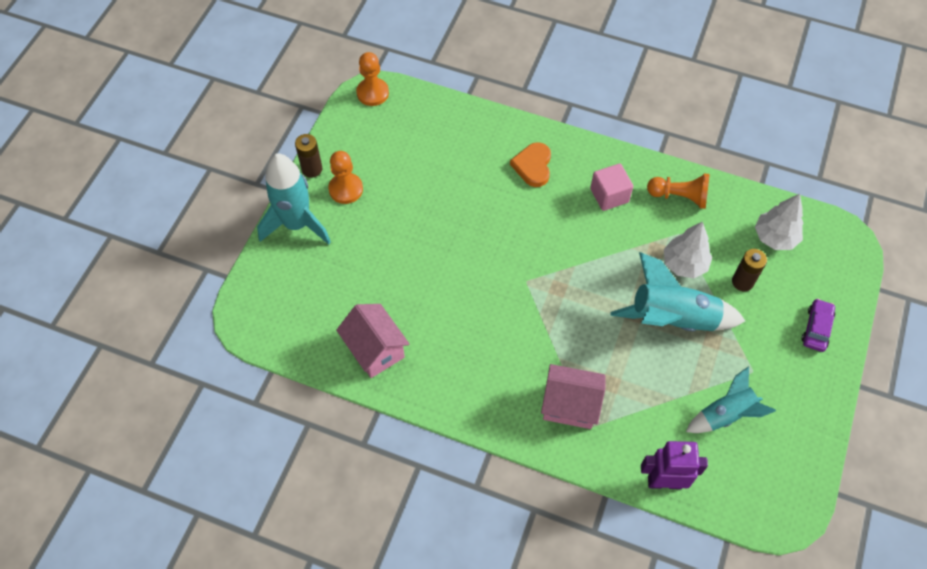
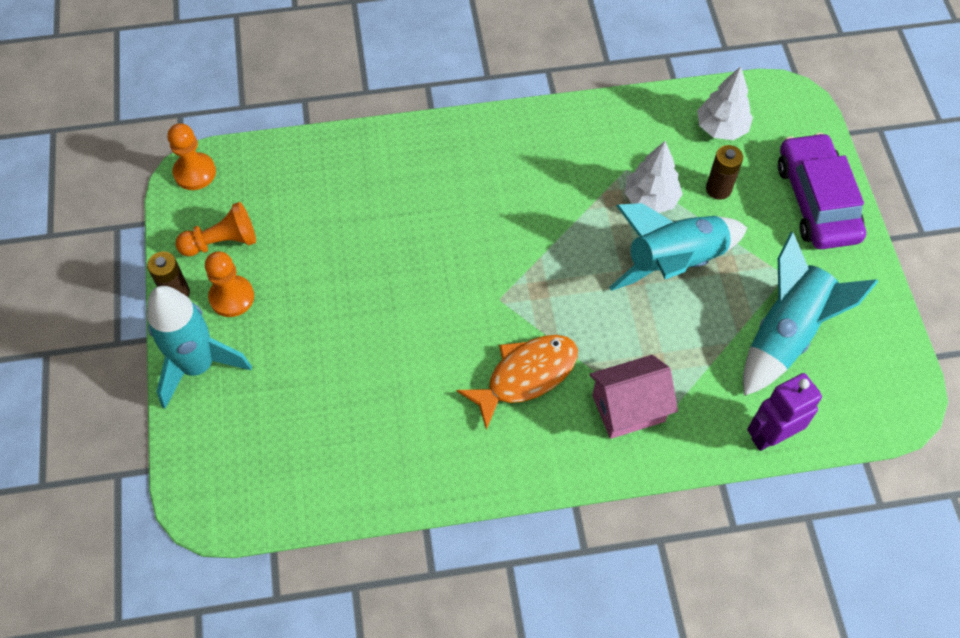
camera: 30 degrees left, 0 degrees up
pink house [336,304,409,378] -> none
orange heart [510,142,551,187] -> none
pink cube [590,164,633,211] -> none
orange pawn [647,174,710,209] -> orange pawn moved to [175,202,256,256]
turquoise rocket [686,367,776,433] -> turquoise rocket [743,232,878,396], size x1.59
purple car [801,299,835,352] -> purple car [778,133,866,249], size x2.03
none -> orange fish [457,335,578,430]

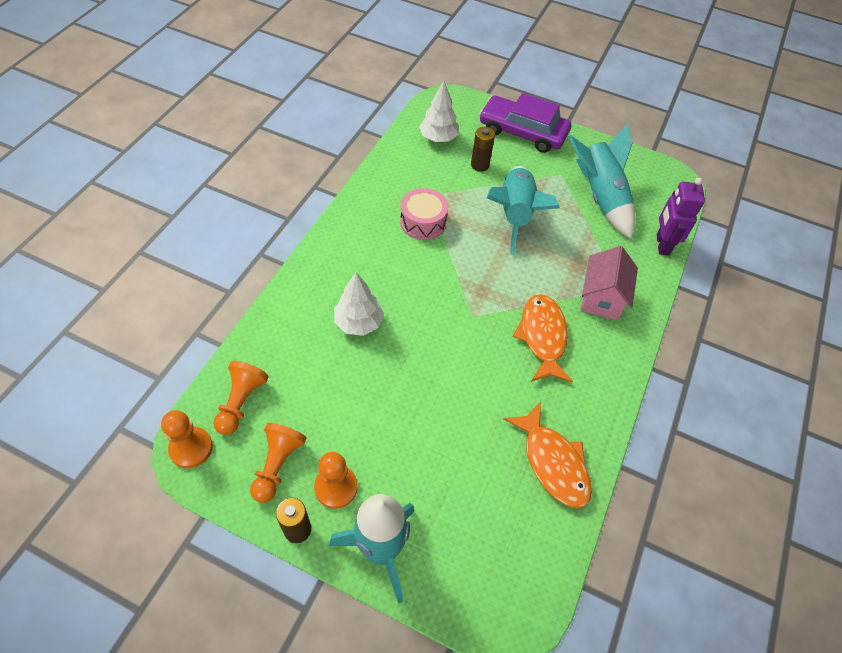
camera: 60 degrees left, 5 degrees down
white tree [625,141,683,213] -> white tree moved to [334,272,384,336]
none -> orange pawn [213,361,269,435]
none -> pink drum [400,188,448,240]
none -> orange fish [503,401,592,508]

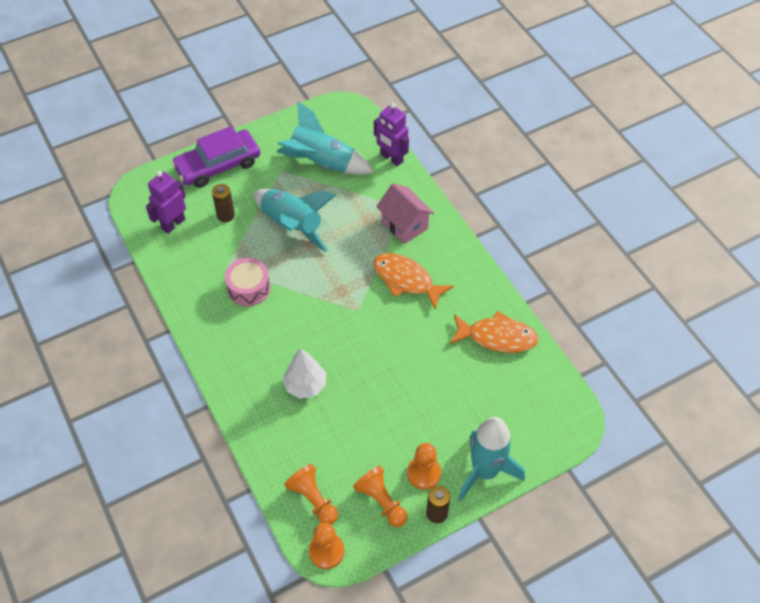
camera: 50 degrees left, 0 degrees up
white tree [419,81,459,142] -> purple robot [146,171,186,234]

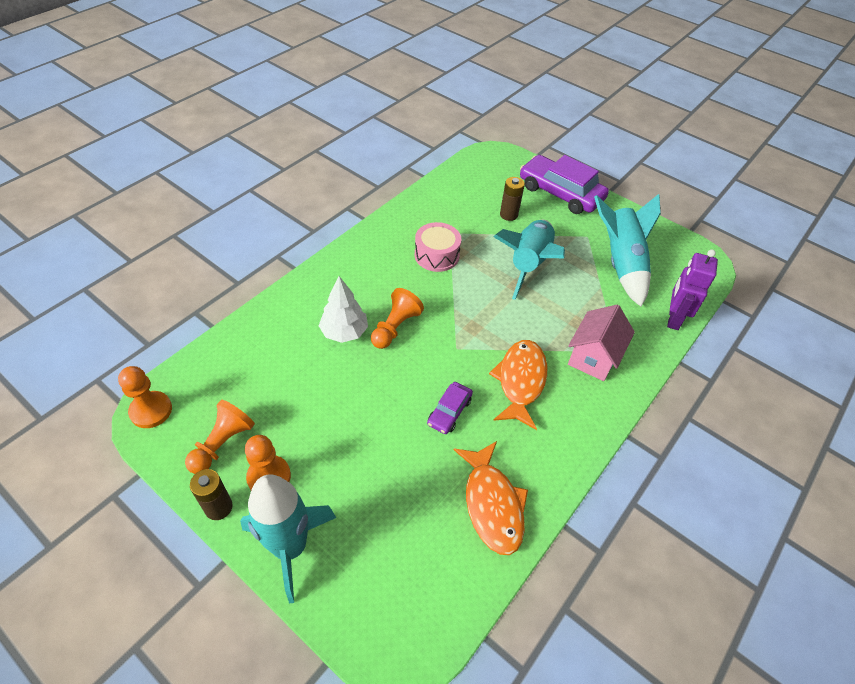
camera: 65 degrees right, 5 degrees down
purple robot [146,171,186,234] -> none
orange pawn [284,464,338,525] -> orange pawn moved to [371,288,424,349]
none -> purple car [427,382,473,434]

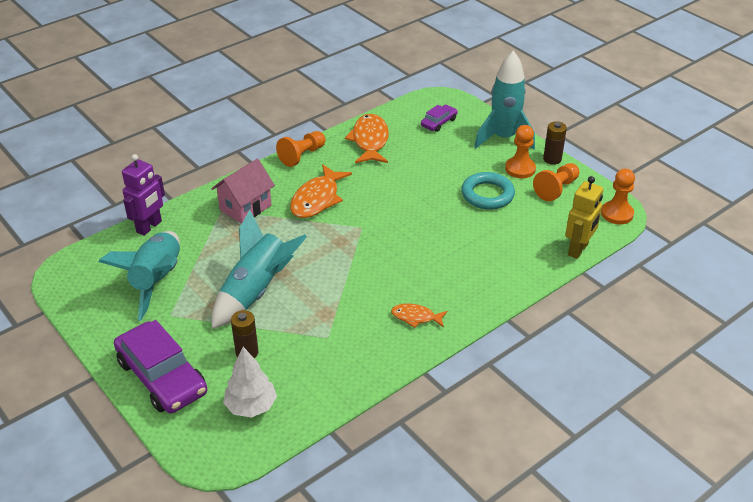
camera: 165 degrees left, 10 degrees down
white tree [319,276,368,343] -> white tree moved to [223,347,277,418]
orange pawn [371,288,424,349] -> orange pawn moved to [276,131,326,167]
pink drum [415,222,461,272] -> none
purple car [427,382,473,434] -> purple car moved to [421,105,458,132]
none -> orange fish [391,303,447,328]
none -> turquoise ring [461,172,515,210]
none -> yellow robot [565,176,603,259]

